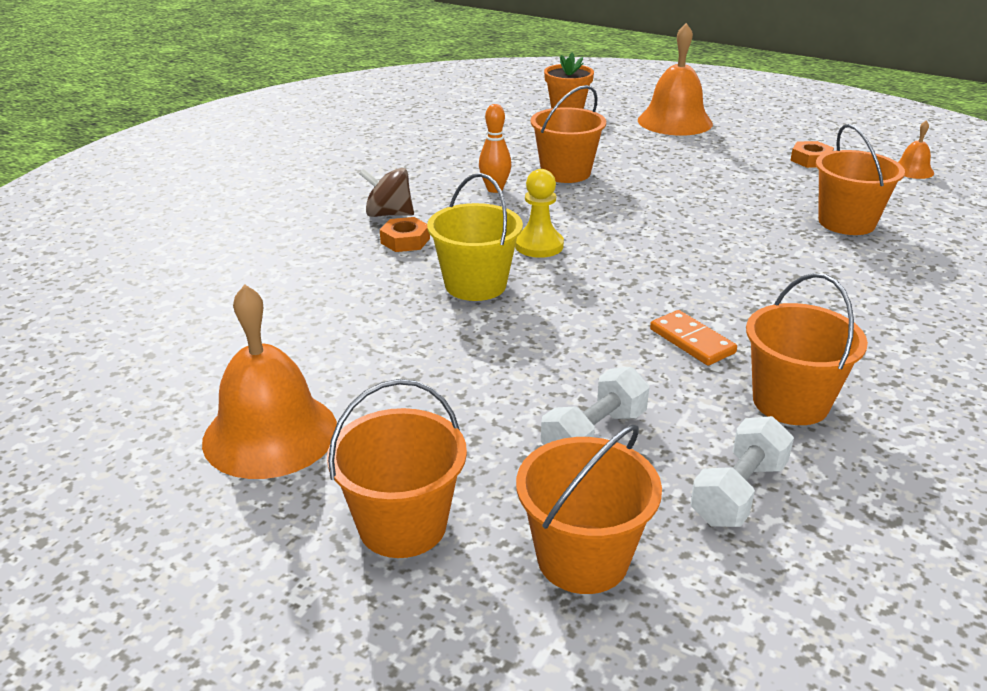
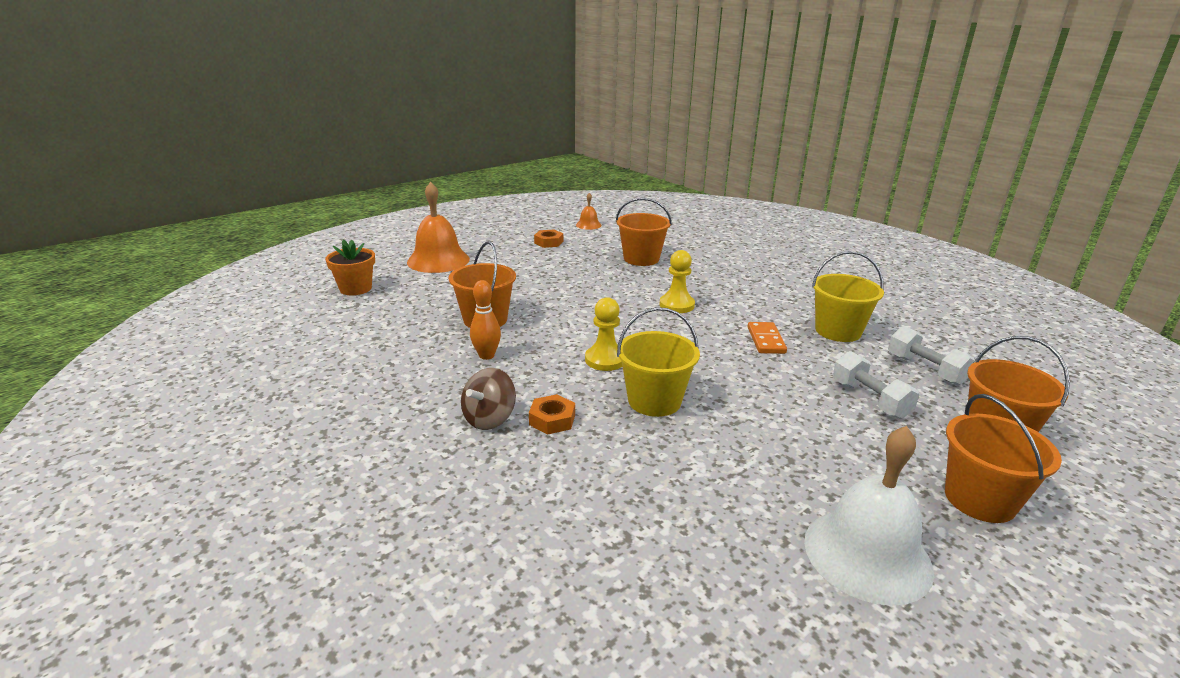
camera: 70 degrees left, 5 degrees down
orange bell [202,284,337,479] -> white bell [804,426,934,606]
orange domino [650,310,737,366] -> orange domino turned 75 degrees counterclockwise [747,322,787,354]
orange bucket [746,273,868,425] -> yellow bucket [812,251,884,342]
none -> yellow pawn [660,250,695,313]

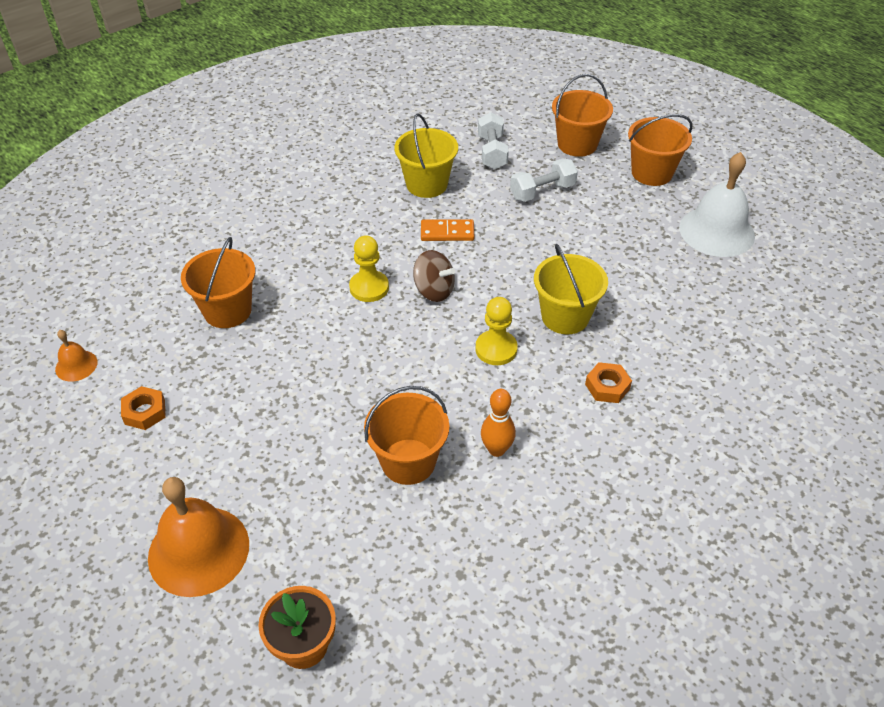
camera: 90 degrees left, 20 degrees up
brown spinning top [461,368,516,430] -> brown spinning top moved to [413,250,455,302]
white dumbbell [888,326,975,385] -> white dumbbell turned 60 degrees counterclockwise [478,112,509,169]

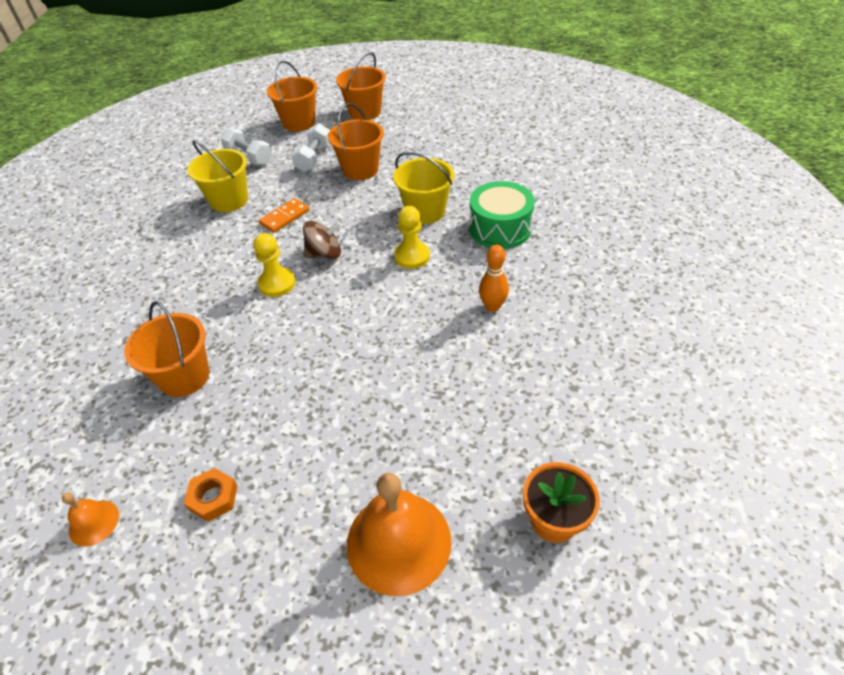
camera: 45 degrees left, 0 degrees up
orange bucket [364,386,449,485] -> orange bucket moved to [328,103,384,180]
orange nut [585,362,632,403] -> green drum [469,181,535,249]
white bell [679,152,755,257] -> none

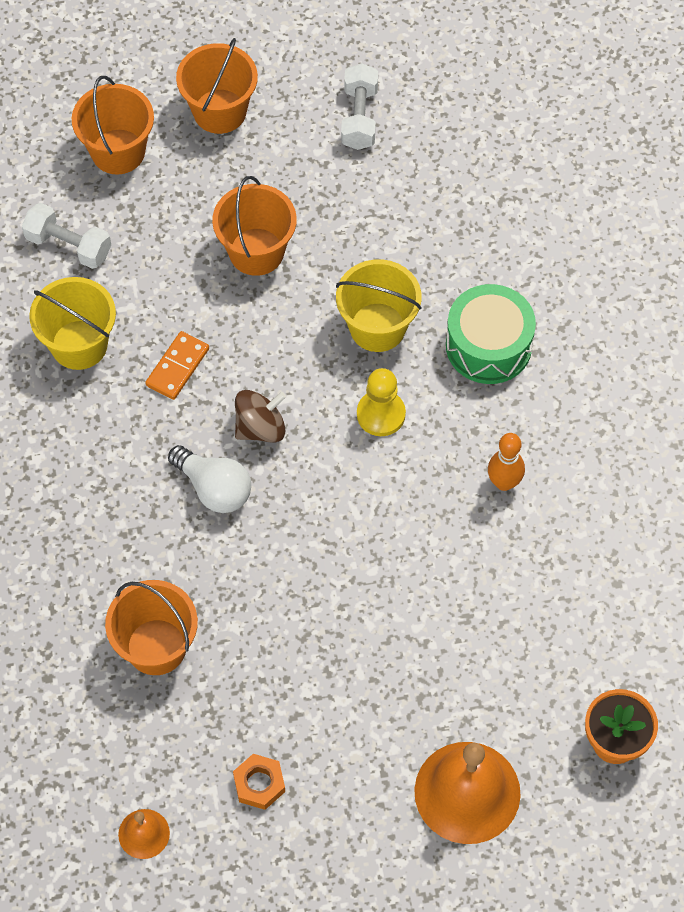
camera: 15 degrees left, 15 degrees up
yellow pawn [253,233,296,297] -> white light bulb [168,445,251,513]
white dumbbell [291,124,330,172] -> white dumbbell moved to [341,63,378,150]

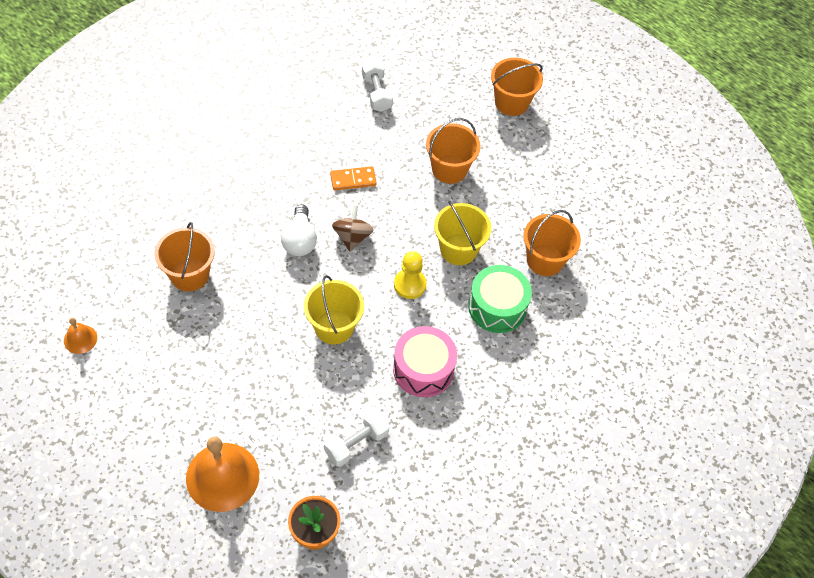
camera: 45 degrees right, 5 degrees down
yellow bucket [29,277,116,370] -> yellow bucket moved to [304,275,364,344]
orange bucket [72,76,154,175] -> orange bucket moved to [523,210,581,276]
orange nut [233,754,285,810] -> none
brown spinning top [235,390,286,443] -> brown spinning top turned 105 degrees counterclockwise [332,205,374,251]
white dumbbell [341,63,378,150] -> white dumbbell moved to [324,410,389,467]
orange bowling pin [488,433,525,491] -> pink drum [393,326,457,397]

